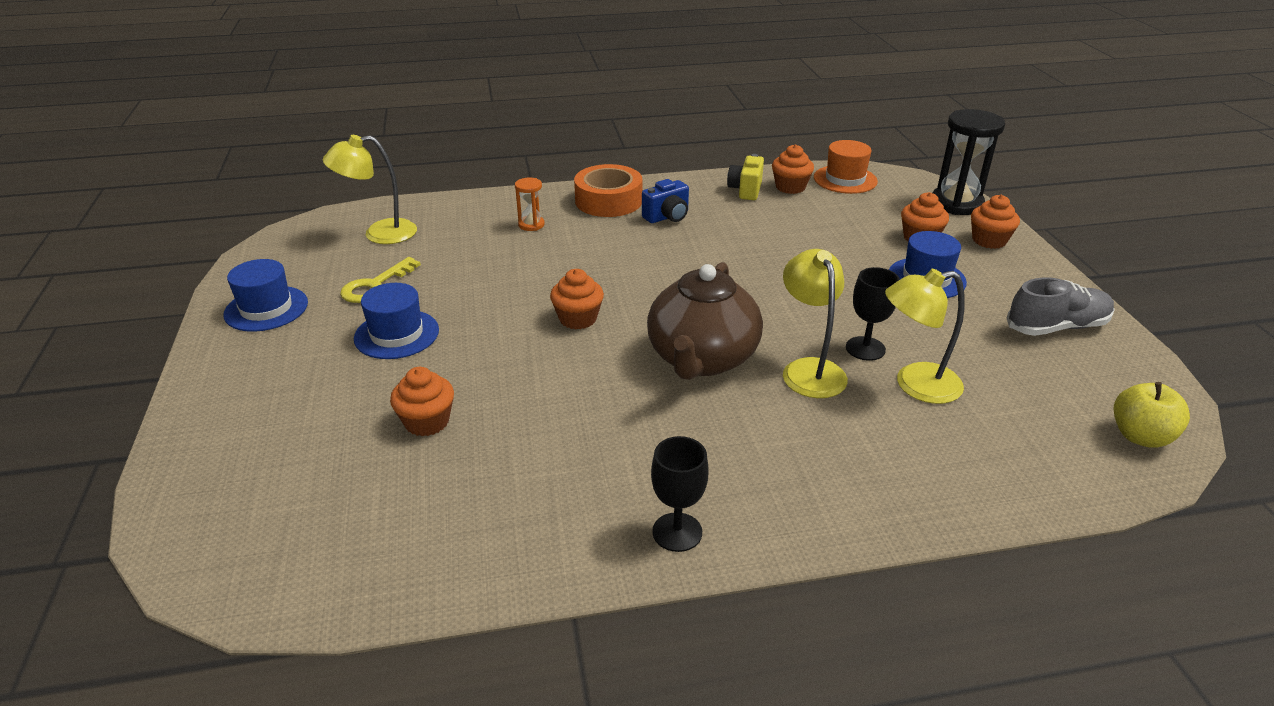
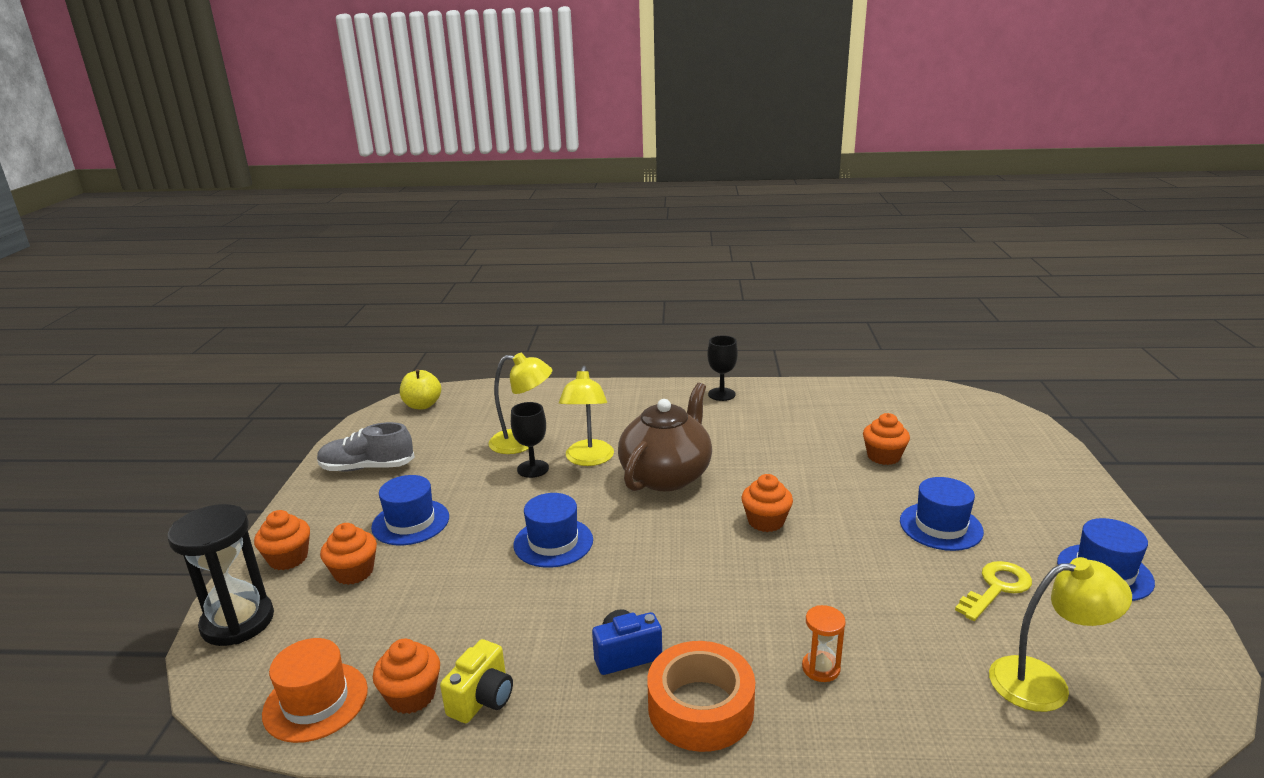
camera: 165 degrees left, 10 degrees down
none -> blue hat [513,493,593,568]

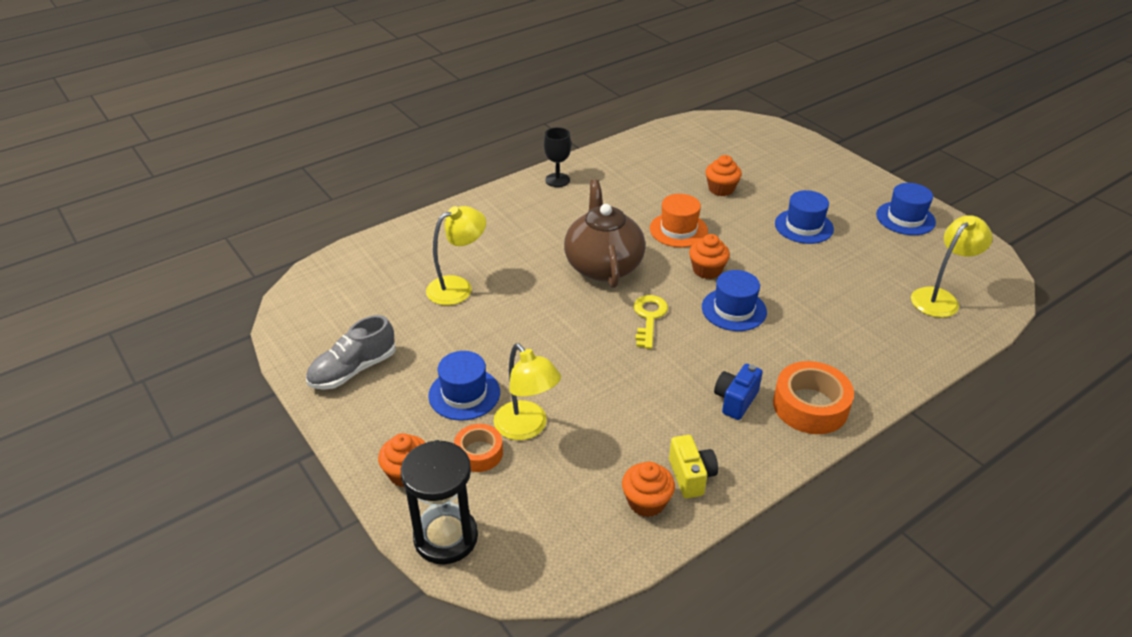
camera: 40 degrees left, 15 degrees up
orange hat [262,638,368,743] -> orange hat moved to [650,194,708,247]
orange cupcake [320,523,377,585] -> orange tape [454,424,503,472]
yellow apple [400,369,441,409] -> none
black goblet [511,402,549,478] -> none
blue hat [513,493,593,568] -> blue hat moved to [702,270,767,331]
yellow lamp [559,366,614,466] -> yellow lamp moved to [494,344,561,440]
orange hourglass [802,605,846,682] -> none
yellow key [955,561,1032,621] -> yellow key moved to [633,295,668,349]

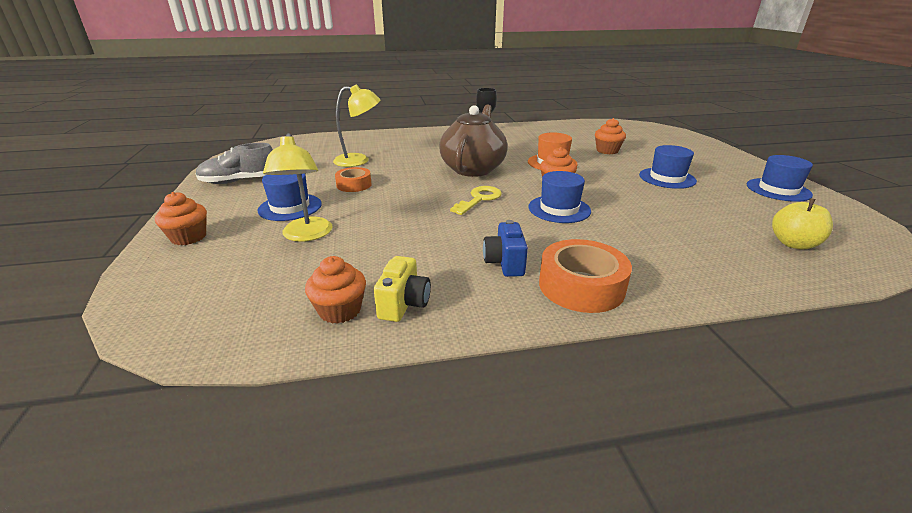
camera: 25 degrees right, 10 degrees down
black hourglass [401,440,478,564] -> none
orange tape [454,424,503,472] -> orange tape moved to [335,167,372,192]
blue camera [714,364,763,420] -> blue camera turned 60 degrees counterclockwise [483,220,528,277]
yellow lamp [911,215,993,318] -> yellow apple [772,198,833,249]

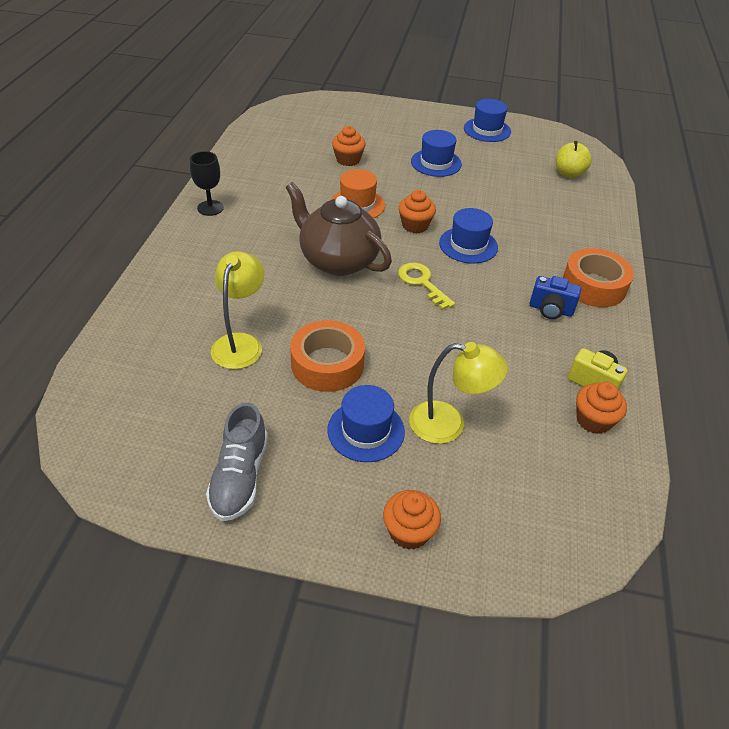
camera: 70 degrees left, 15 degrees up
orange tape [335,167,372,192] -> orange tape [290,320,365,392], size x1.63

